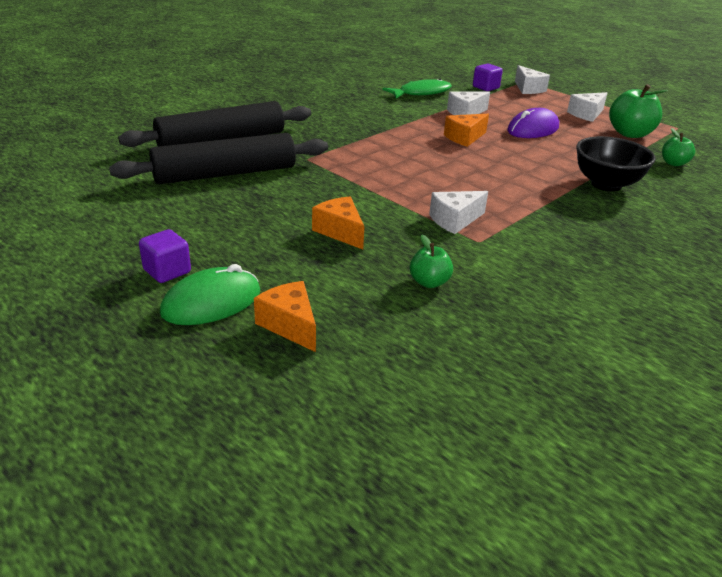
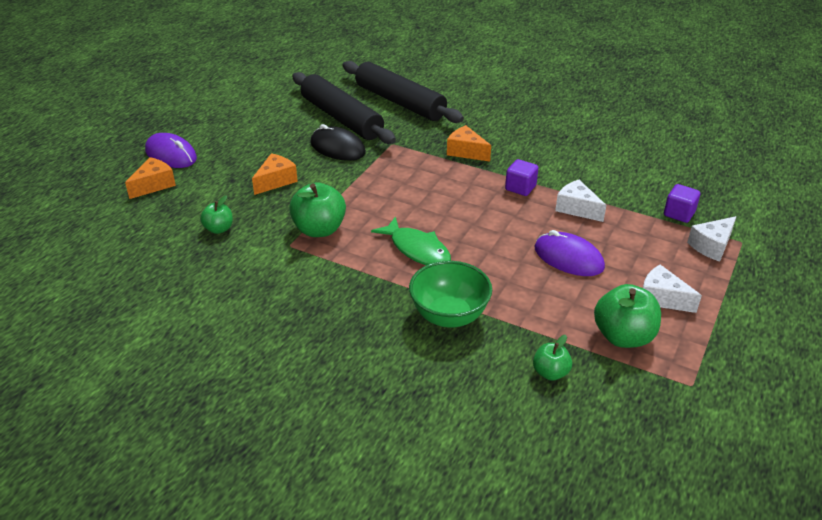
camera: 75 degrees right, 5 degrees up
purple cube [139,229,191,283] -> purple cube moved to [505,159,538,196]
green mouse [160,264,260,325] -> purple mouse [145,133,197,168]
green fish [383,79,452,98] -> green fish moved to [371,216,451,265]
white cheese [429,191,488,234] -> green apple [289,182,346,237]
orange cheese [444,114,489,147] -> orange cheese moved to [447,125,491,161]
black bowl [576,136,656,192] -> green bowl [409,261,492,328]
none -> black mouse [310,124,366,161]

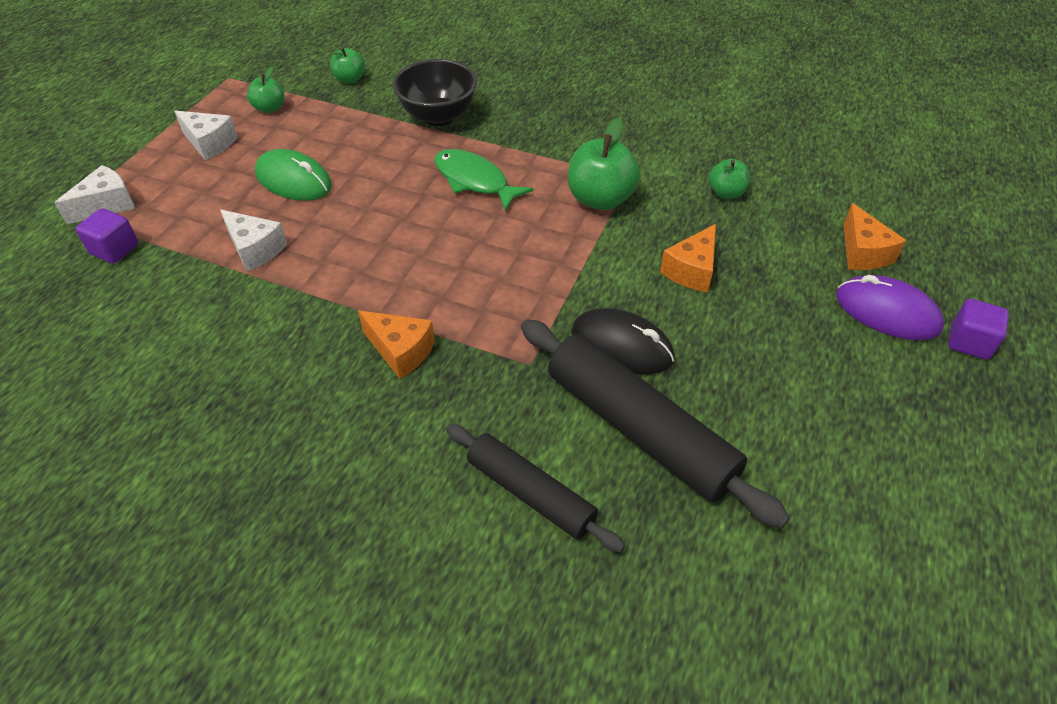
camera: 175 degrees right, 10 degrees up
orange cheese [125,157,176,199] -> orange cheese turned 45 degrees counterclockwise [843,203,906,270]
black rolling pin [343,61,464,123] -> black rolling pin [447,424,625,552], size x0.62
green bowl [409,261,492,328] -> black bowl [393,59,477,126]
purple cube [505,159,538,196] -> purple cube moved to [948,298,1009,360]
purple mouse [534,230,605,276] -> green mouse [255,149,332,201]
green apple [594,284,661,348] -> green apple [247,67,285,113], size x0.57

